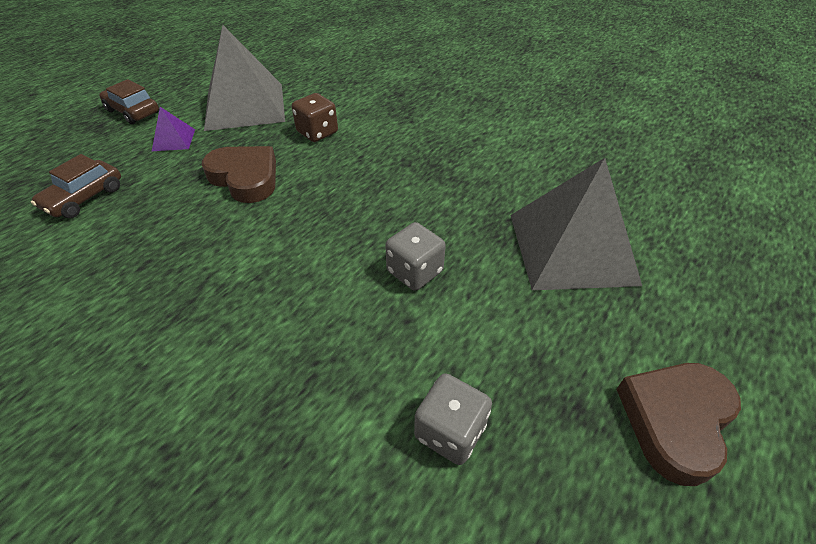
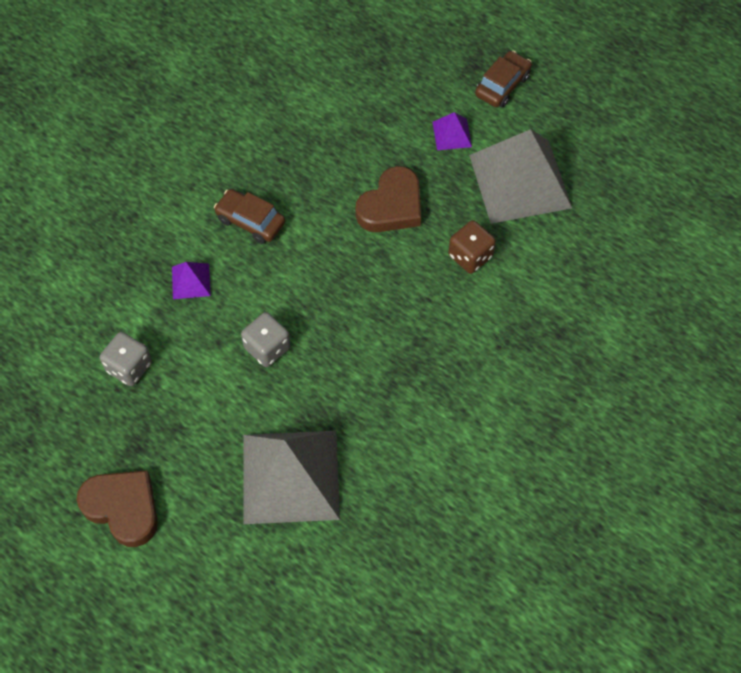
camera: 90 degrees right, 15 degrees up
brown car [31,154,121,218] -> brown car moved to [214,189,285,244]
none -> purple pyramid [172,262,211,299]

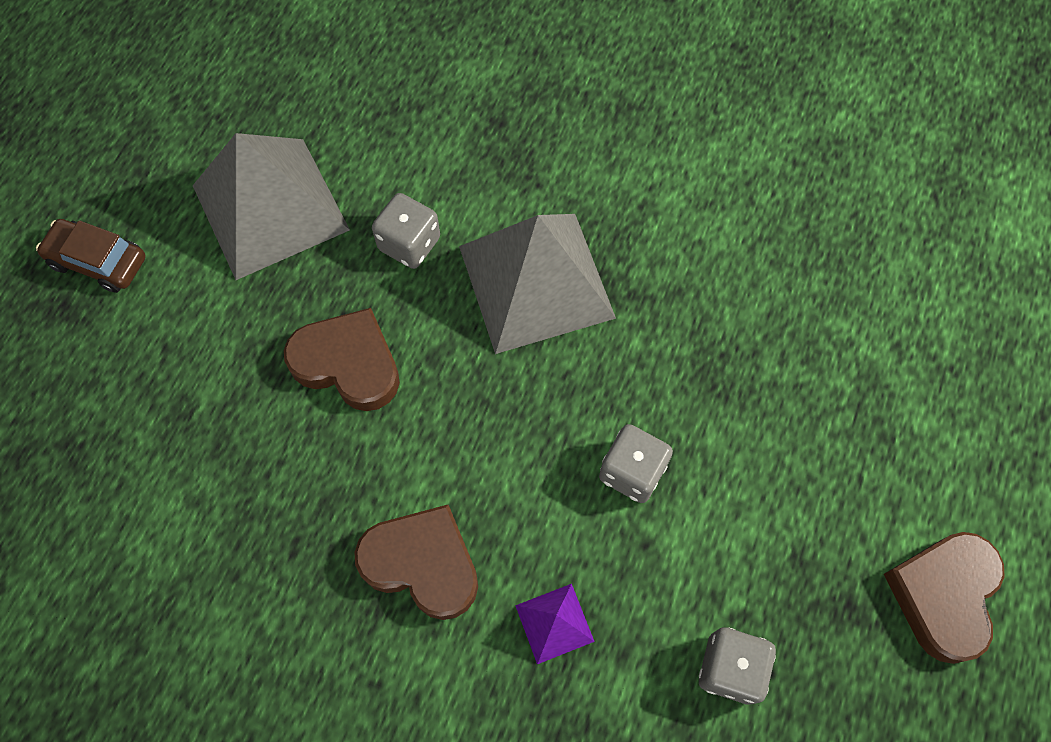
camera: 105 degrees left, 5 degrees up
brown car [214,189,285,244] -> brown heart [354,505,478,620]
grey pyramid [243,431,340,524] -> grey pyramid moved to [459,214,616,354]
purple pyramid [433,112,472,150] -> none
brown dice [448,220,496,274] -> grey dice [372,193,440,269]

